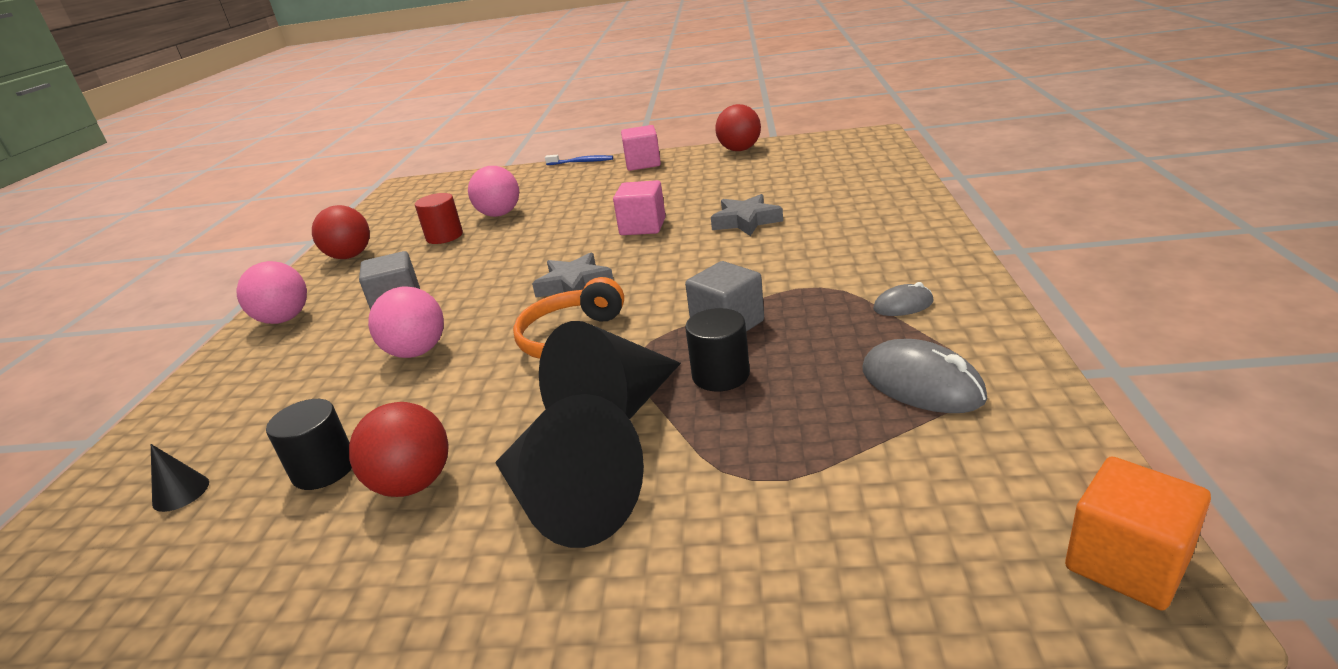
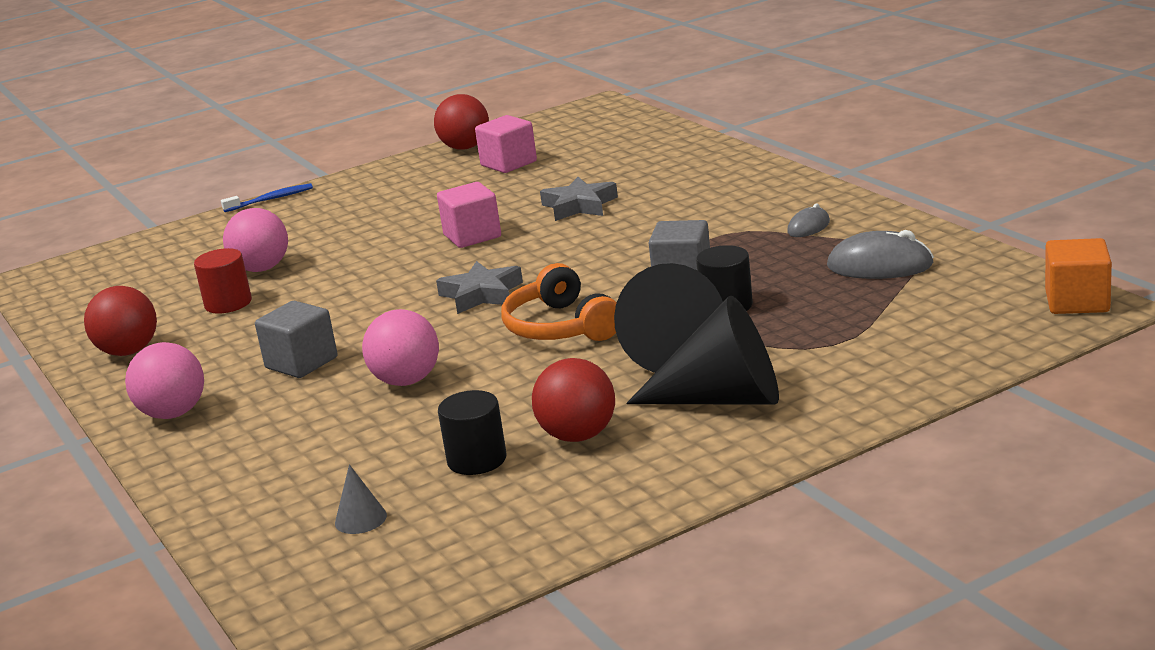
camera: 35 degrees left, 5 degrees down
black cone [151,444,209,512] -> grey cone [335,464,387,534]
pink cube [621,125,661,171] -> pink cube moved to [475,115,537,173]

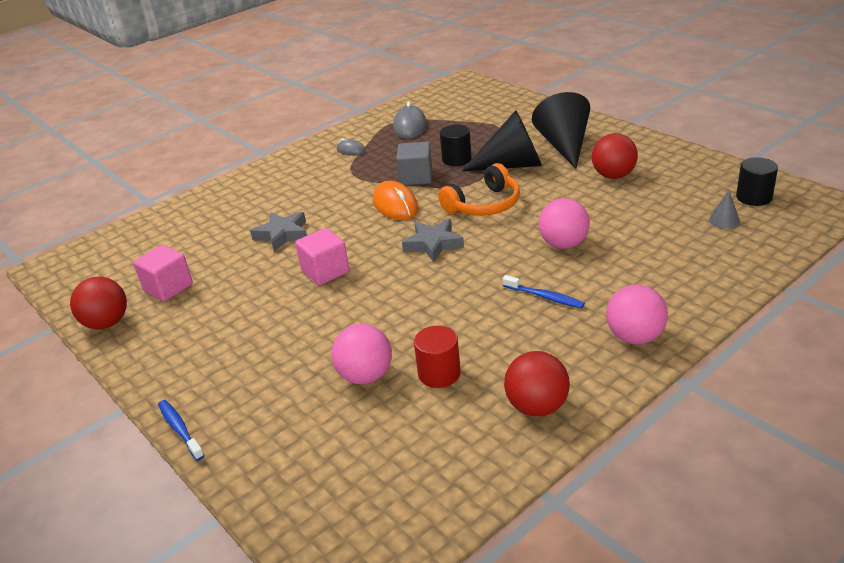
camera: 100 degrees left, 10 degrees up
grey cube [255,301,338,378] -> blue toothbrush [503,275,585,308]
black cylinder [438,390,506,475] -> black cylinder moved to [736,157,778,206]
orange cube [1045,238,1112,314] -> none
none -> orange mouse [373,181,418,220]

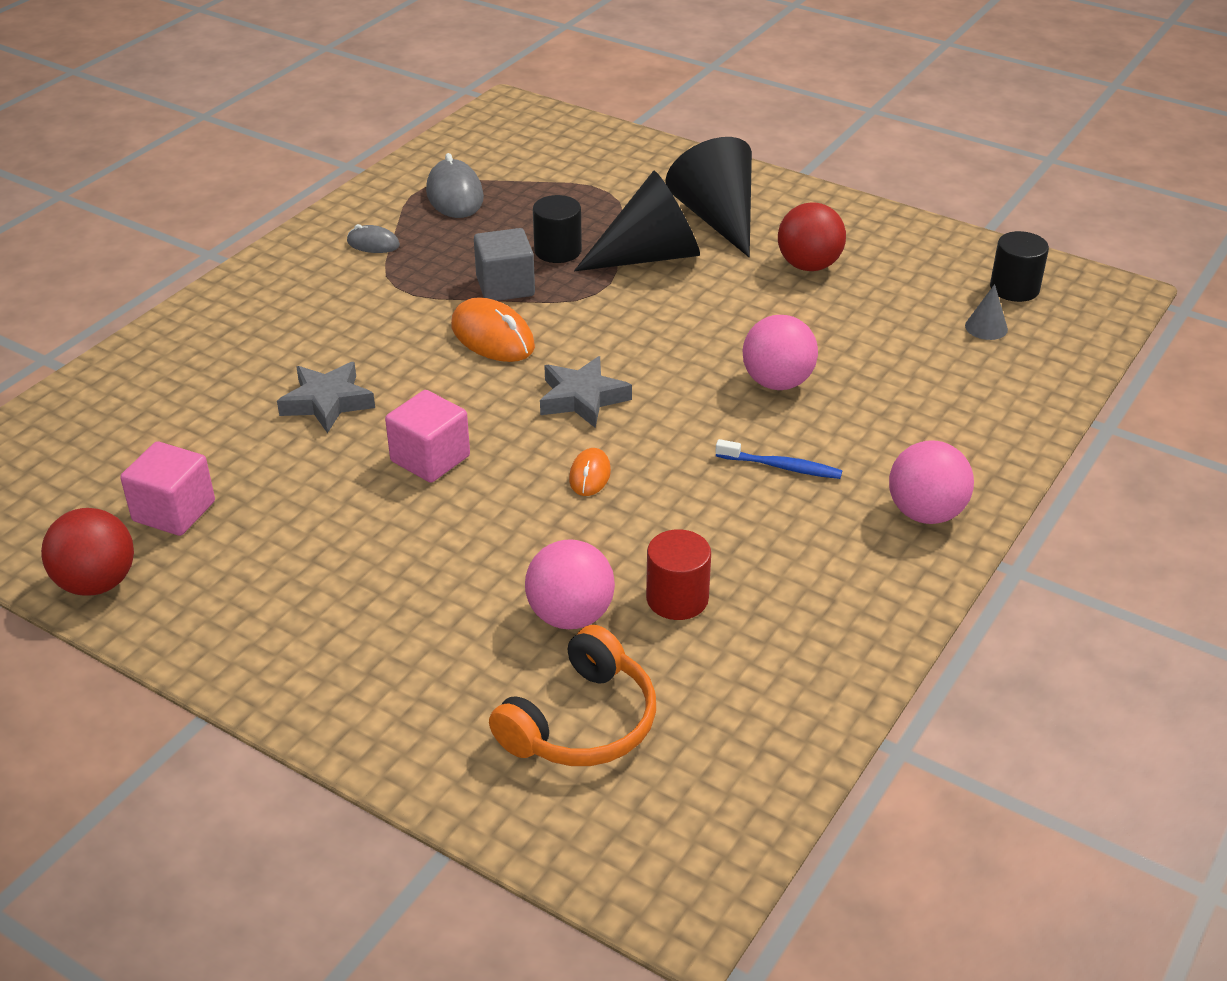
camera: 20 degrees left, 5 degrees up
blue toothbrush [158,400,205,461] -> none
orange headphones [438,163,520,216] -> orange headphones moved to [489,625,656,766]
red ball [504,351,570,416] -> none
none -> orange mouse [569,448,611,496]

